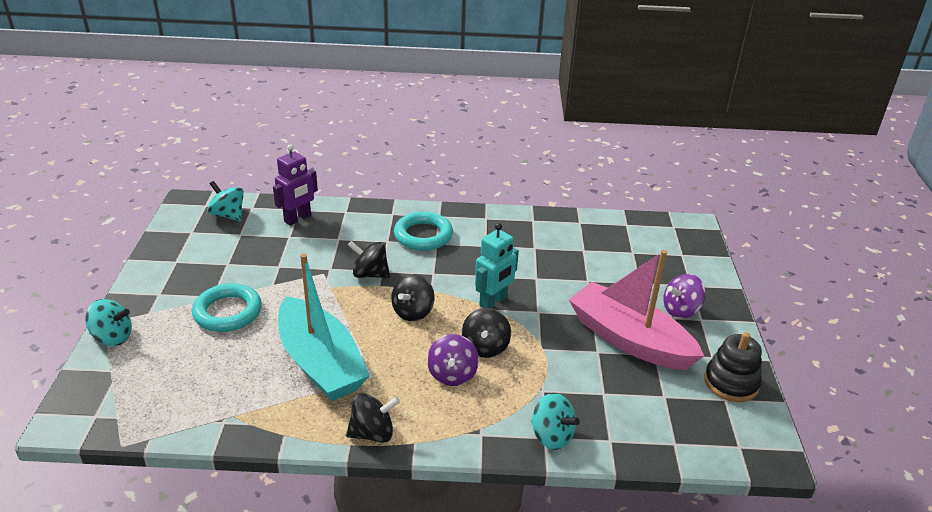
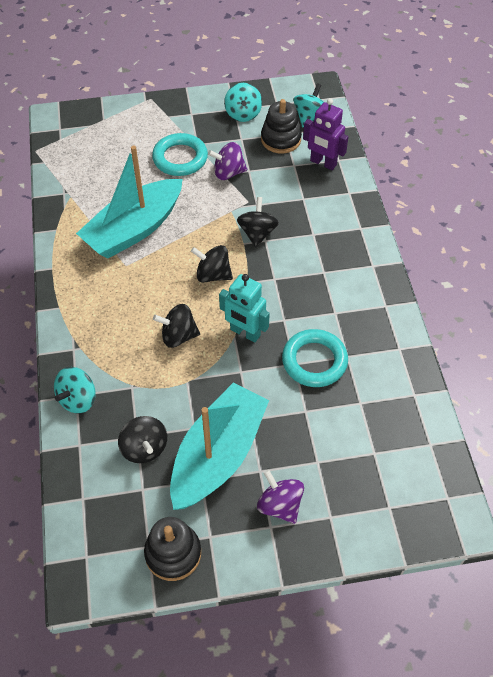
camera: 80 degrees right, 20 degrees up
turquoise spinning top [85,299,132,346] -> turquoise spinning top moved to [224,83,262,122]
black spinning top [346,393,400,443] -> black spinning top moved to [118,416,167,463]
turquoise ring [394,212,453,251] -> turquoise ring moved to [282,329,348,387]
purple spinning top [427,334,479,386] -> purple spinning top moved to [208,142,247,180]
pink boat [569,250,704,370] -> turquoise boat [170,383,269,510]
none -> black stacking toy [261,99,302,153]

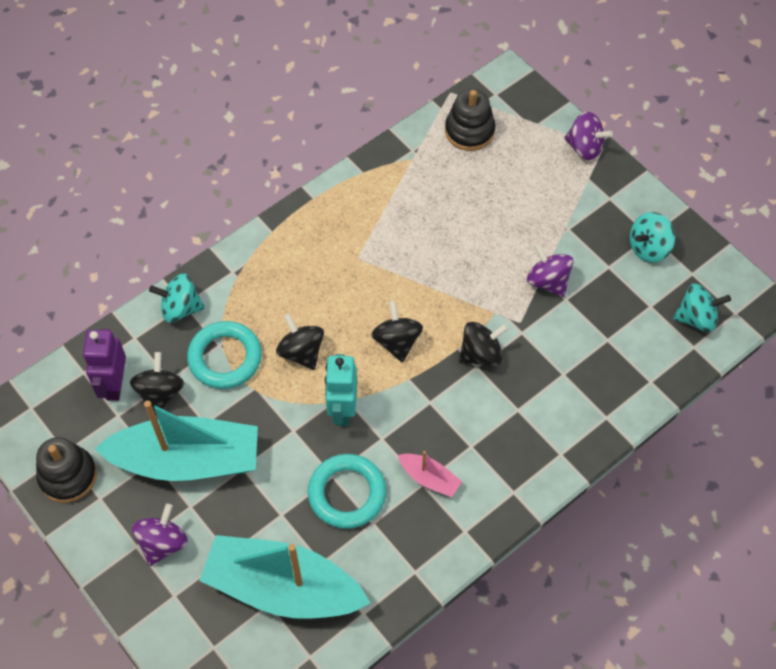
camera: 60 degrees right, 5 degrees up
turquoise boat [76,146,182,259] -> turquoise boat moved to [199,535,370,619]
black spinning top [118,416,167,463] -> black spinning top turned 150 degrees clockwise [130,352,184,415]
turquoise ring [152,133,208,176] -> turquoise ring moved to [187,321,262,389]
black stacking toy [261,99,302,153] -> black stacking toy moved to [445,89,496,151]
purple robot [303,98,348,170] -> purple robot moved to [83,329,126,401]
none -> pink boat [398,451,462,497]
none -> purple spinning top [564,112,613,160]

